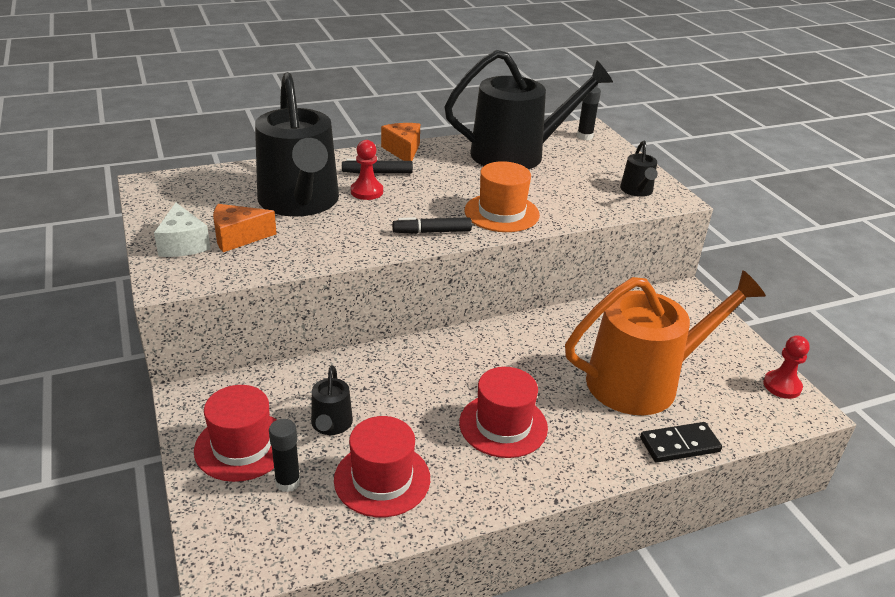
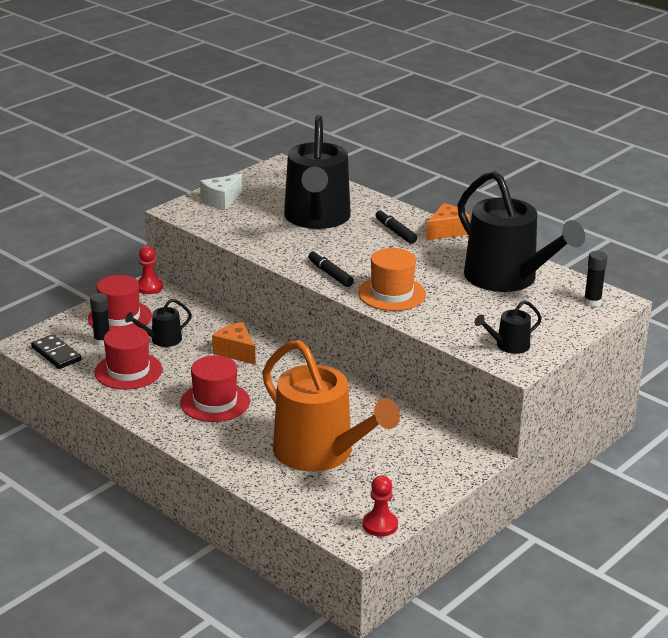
camera: 65 degrees right, 5 degrees down
orange cheese [213,204,277,252] -> orange cheese moved to [212,322,256,365]
black watering can [255,72,339,217] -> black watering can turned 45 degrees counterclockwise [284,115,351,229]
red pawn [351,140,383,200] -> red pawn moved to [138,246,163,294]
black domino [640,422,722,463] -> black domino moved to [31,334,81,369]

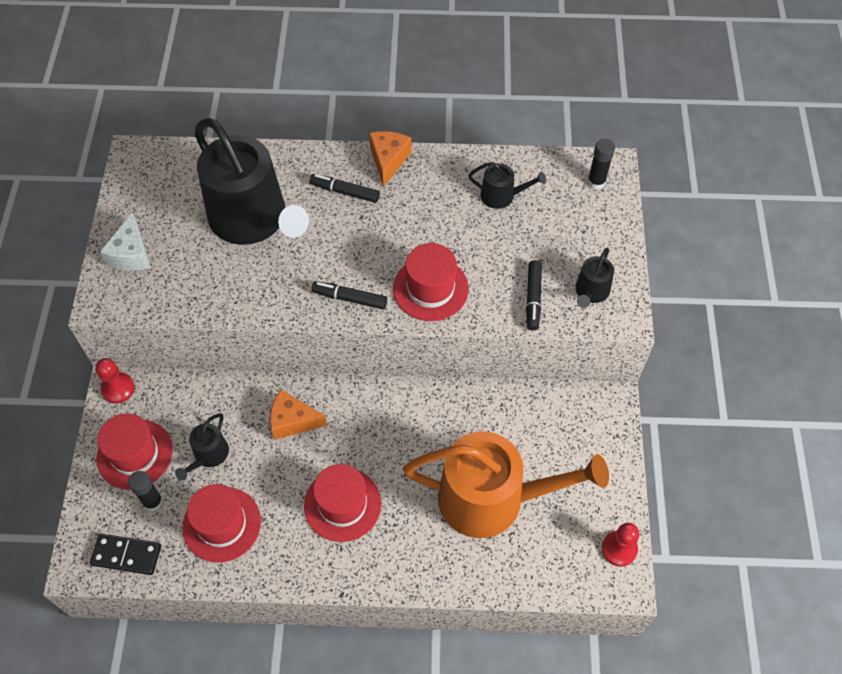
camera: 40 degrees left, 30 degrees up
orange hat [358,248,426,311] -> red hat [393,243,469,321]
black watering can [458,171,585,292] -> black watering can [468,162,546,209], size x0.43
none -> black marker [526,260,542,331]

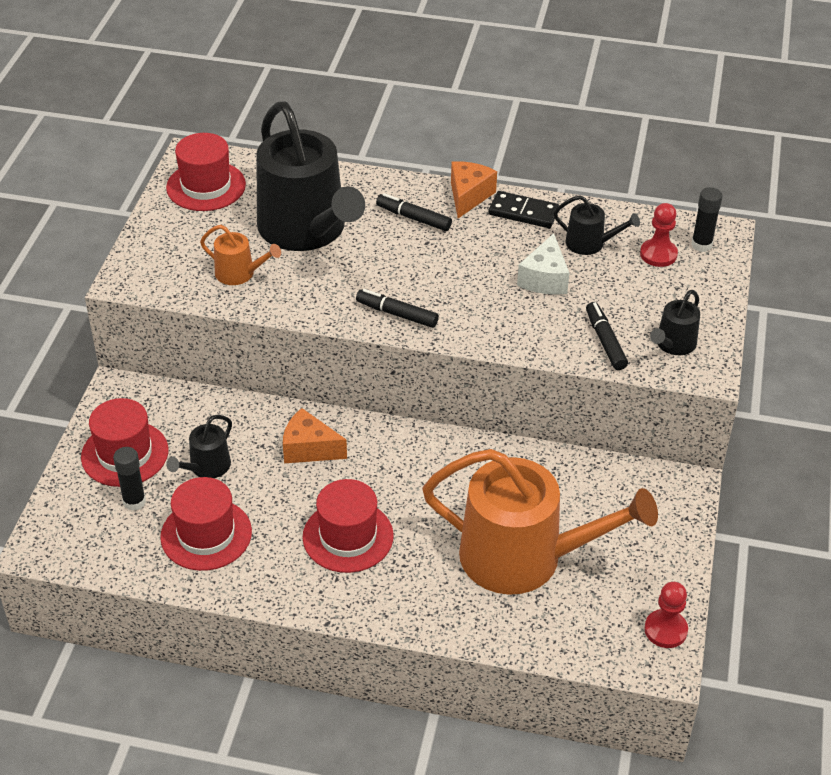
camera: 10 degrees right, 15 degrees down
black domino [90,534,161,575] -> black domino moved to [489,191,559,228]
red pawn [95,358,135,404] -> red pawn moved to [640,203,678,267]
white cheese [100,212,151,271] -> white cheese moved to [517,233,569,295]
red hat [393,243,469,321] -> red hat moved to [166,133,246,211]
black marker [526,260,542,331] -> black marker turned 150 degrees clockwise [586,302,628,370]
none -> orange watering can [200,225,281,285]

